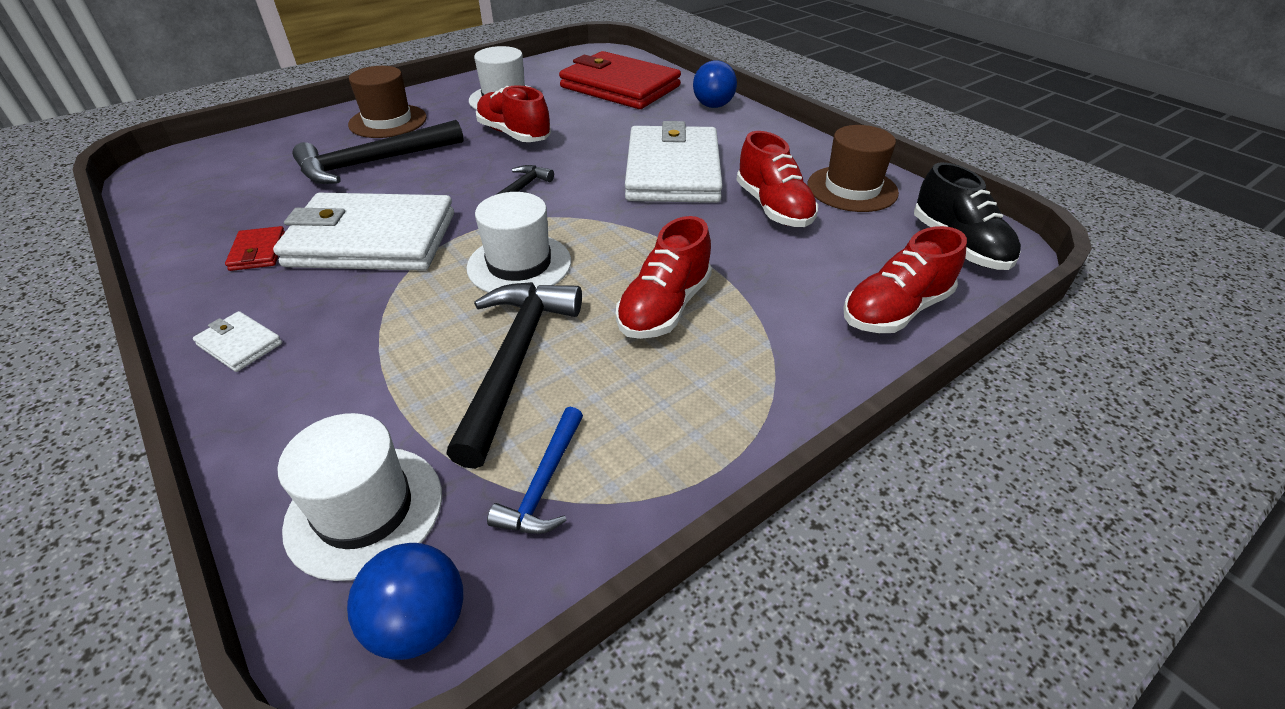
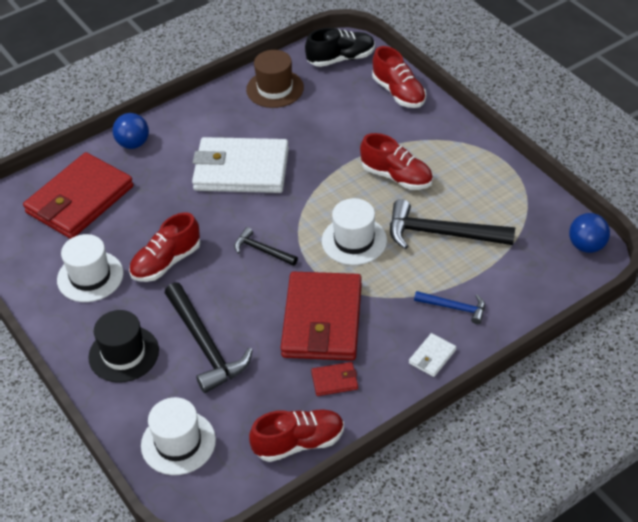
camera: 85 degrees left, 5 degrees up
white wallet [273,193,454,271] -> red wallet [281,272,362,361]
white hat [278,413,442,581] -> white hat moved to [141,397,216,475]
brown hat [348,66,427,138] -> black hat [88,310,159,383]
blue hammer [487,407,583,534] -> blue hammer moved to [414,291,485,324]
red shoe [736,131,818,227] -> red shoe moved to [249,409,344,462]

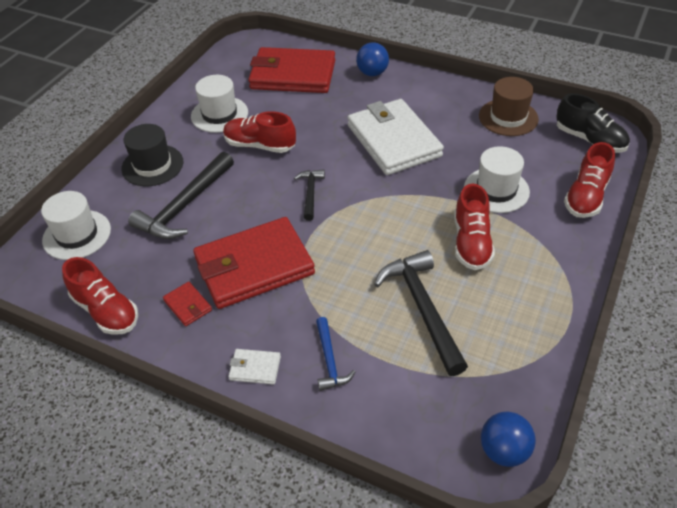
camera: 60 degrees right, 0 degrees up
white hat [322,198,387,265] -> white hat moved to [464,146,530,213]

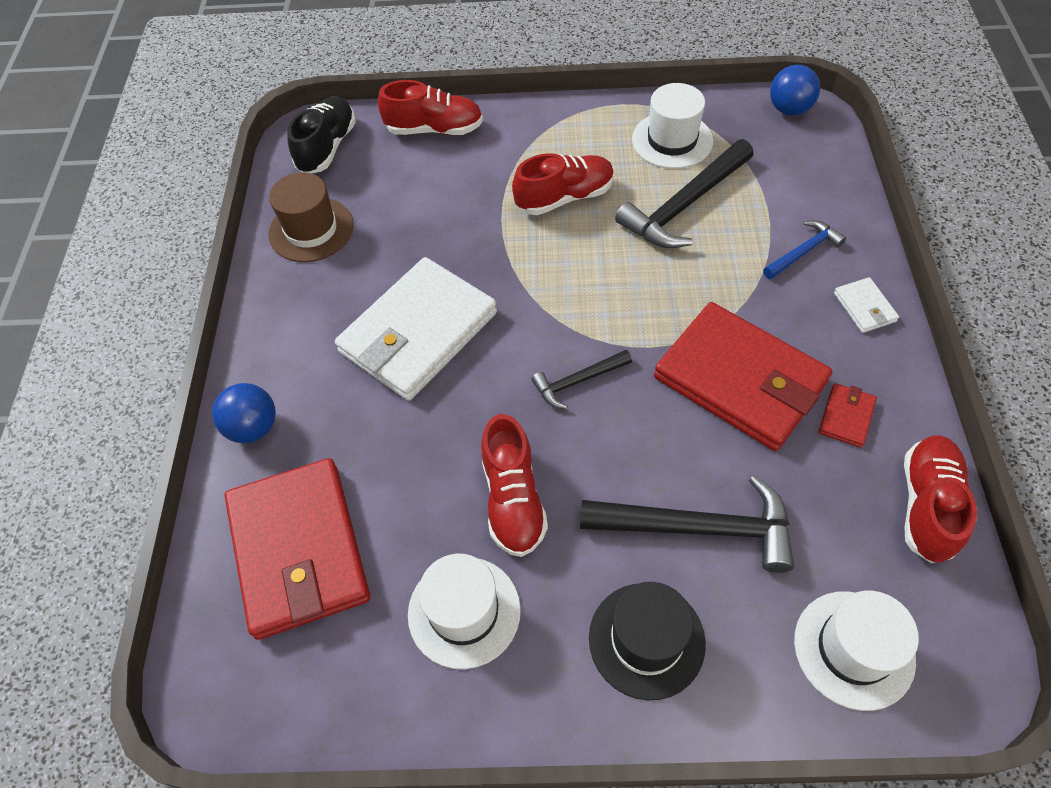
camera: 115 degrees left, 10 degrees up
white hat [464,146,530,213] -> white hat moved to [632,83,713,169]

